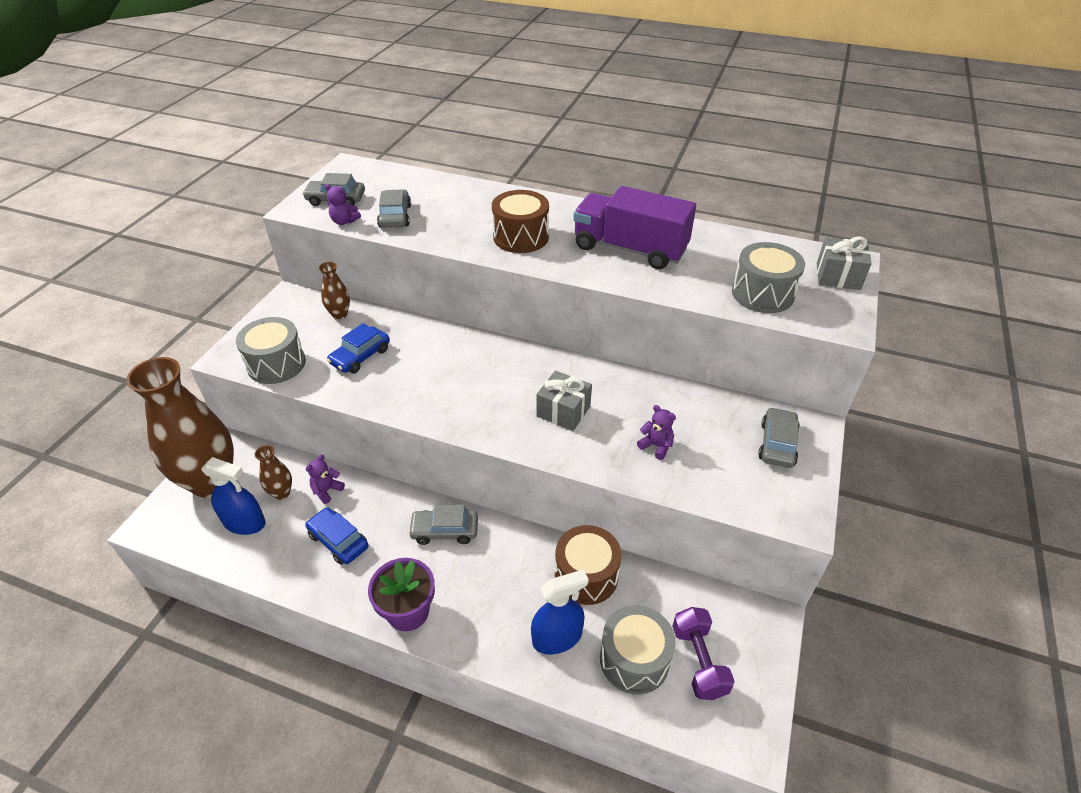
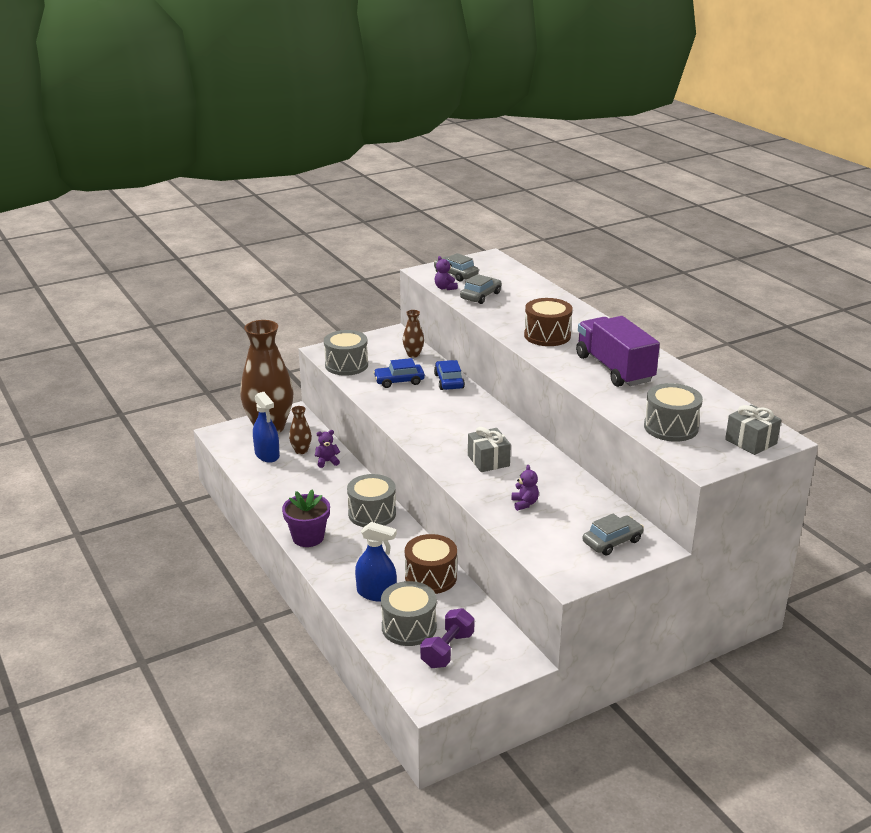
camera: 40 degrees right, 15 degrees down
blue car [305,507,368,565] -> blue car moved to [434,360,465,390]
grey car [408,505,478,545] -> grey drum [347,474,396,527]

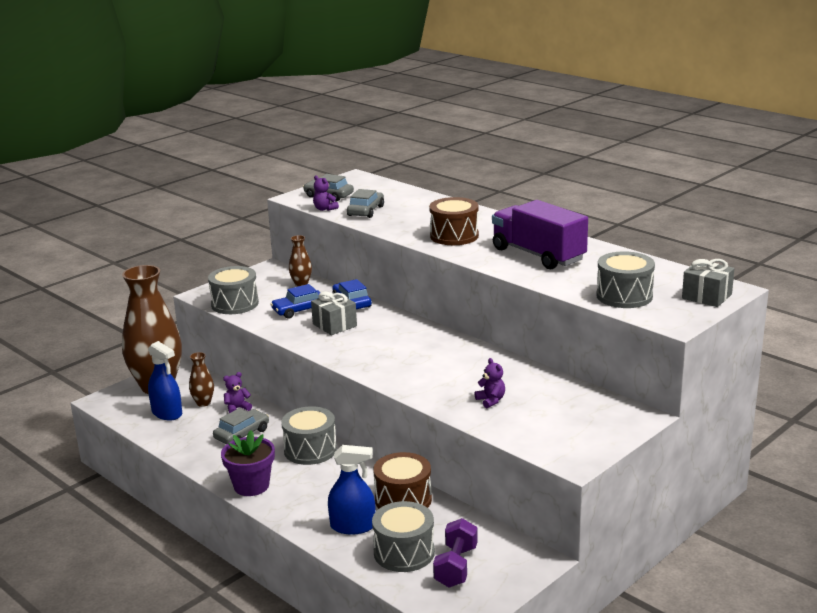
camera: 15 degrees left, 5 degrees down
grey gift [468,427,511,472] -> grey gift moved to [311,291,357,335]
grey car [582,514,644,556] -> grey car moved to [213,408,269,444]

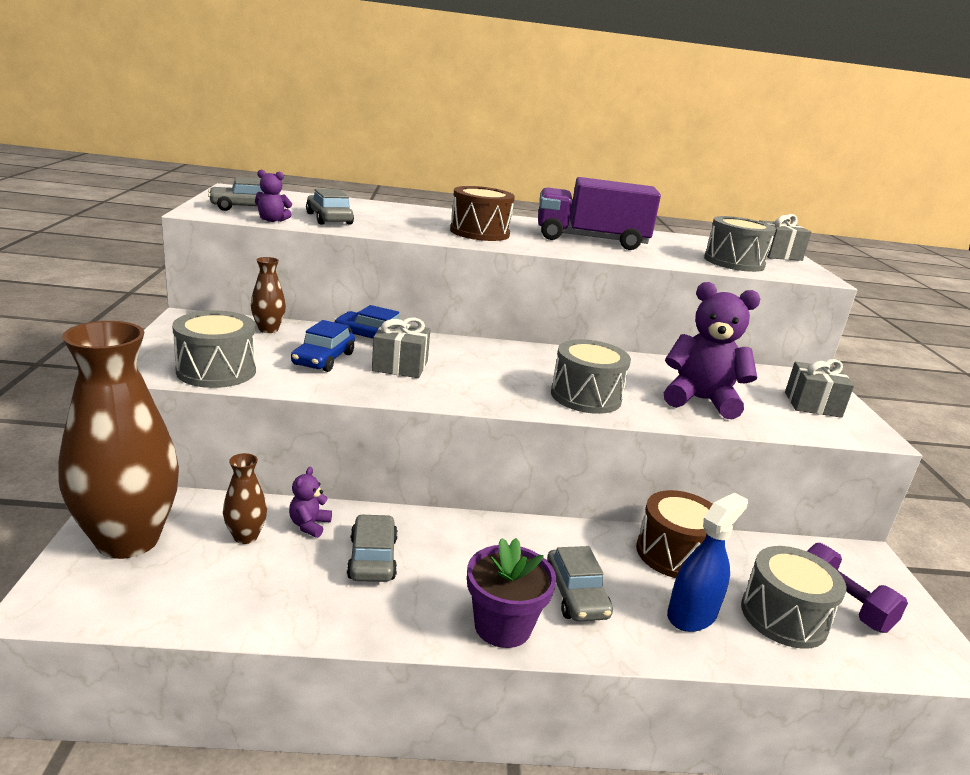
camera: 50 degrees left, 0 degrees up
blue spray bottle [148,341,182,420] -> none
grey drum [281,406,337,465] -> grey drum moved to [551,339,631,414]
purple teddy bear [475,358,505,408] -> purple teddy bear [664,282,760,419], size x2.19
none -> grey car [547,546,613,622]
none -> grey gift [785,359,854,418]

